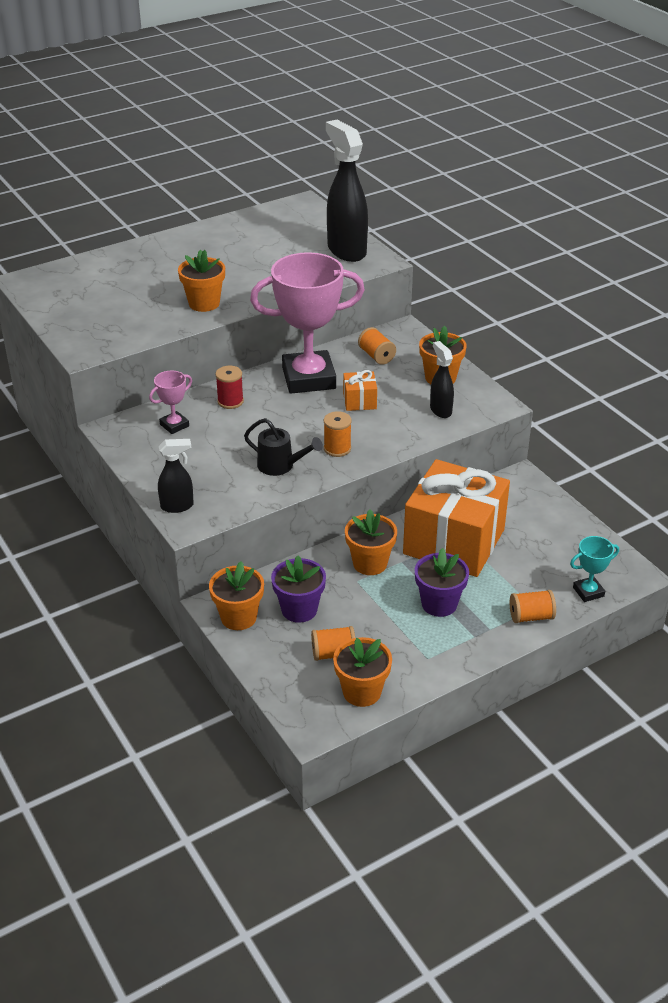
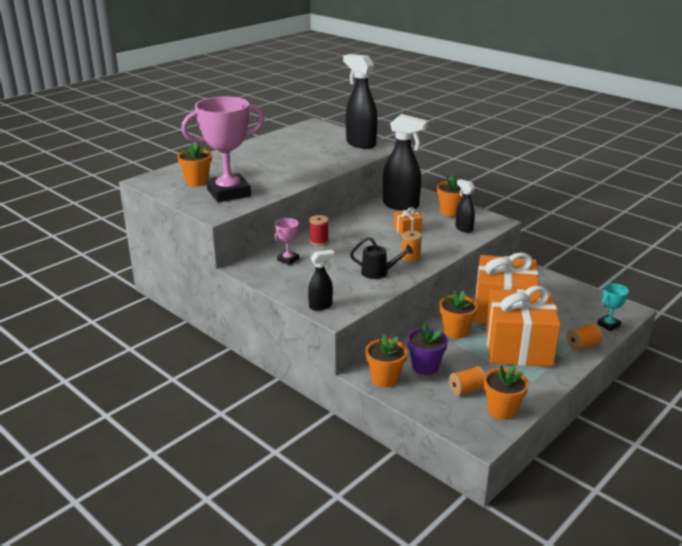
camera: 15 degrees left, 10 degrees down
orange flower pot [178,249,225,312] -> orange flower pot moved to [177,142,212,186]
pink trophy [250,252,365,394] -> pink trophy moved to [181,96,264,202]
orange spool [358,327,396,365] -> black spray bottle [383,114,428,211]
purple flower pot [415,548,469,617] -> orange gift [486,286,561,367]

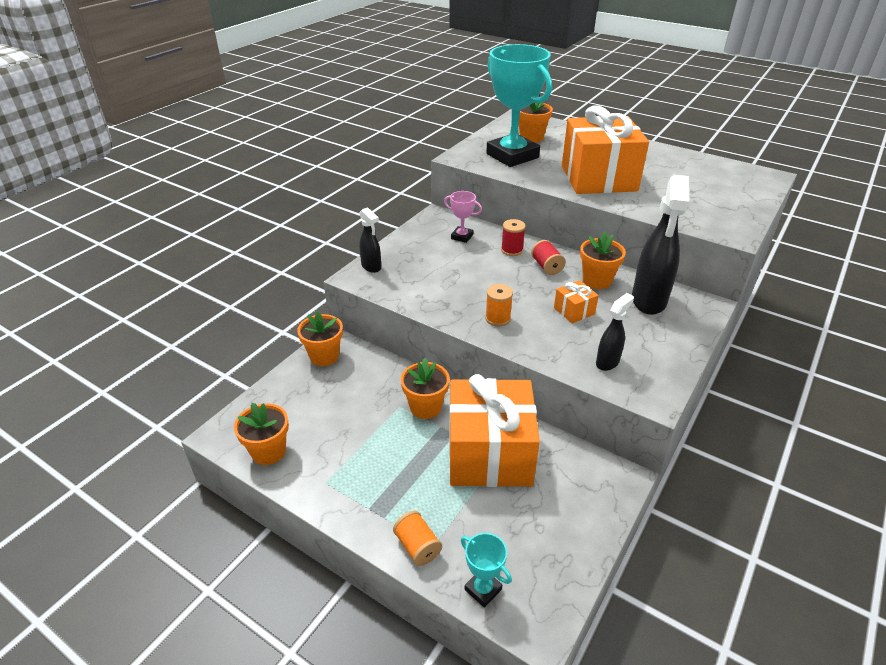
camera: 80 degrees right, 10 degrees up
pink trophy [181,96,264,202] -> turquoise trophy [486,44,552,167]
black spray bottle [343,54,377,149] -> none
black watering can [350,237,413,279] -> none
purple flower pot [407,323,448,375] -> none
orange flower pot [437,174,464,217] -> orange flower pot moved to [580,232,626,289]
orange spool [449,366,485,396] -> none
orange gift [486,286,561,367] -> orange gift moved to [562,105,649,194]
none -> red spool [531,240,566,275]

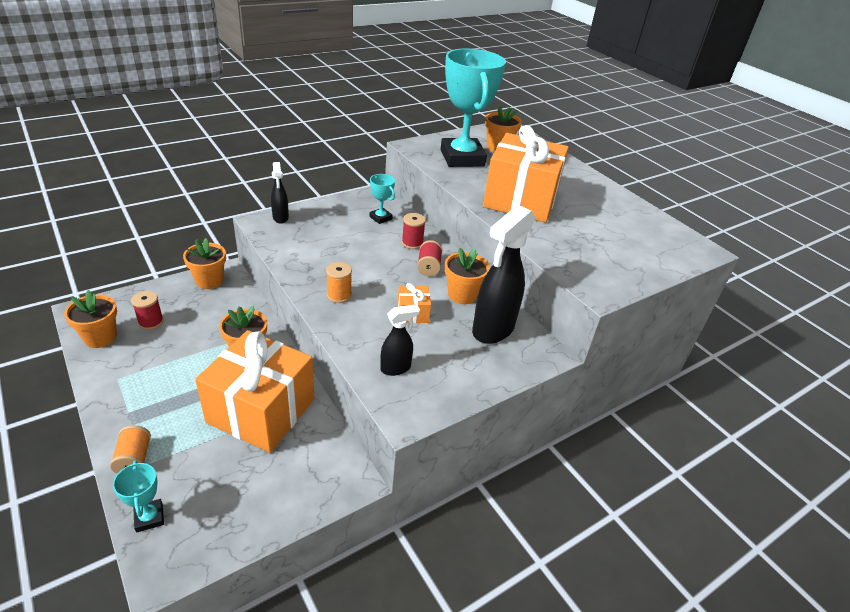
camera: 20 degrees right, 0 degrees up
pink trophy [444,191,482,243] -> turquoise trophy [370,174,395,224]
none -> red spool [131,291,164,330]

